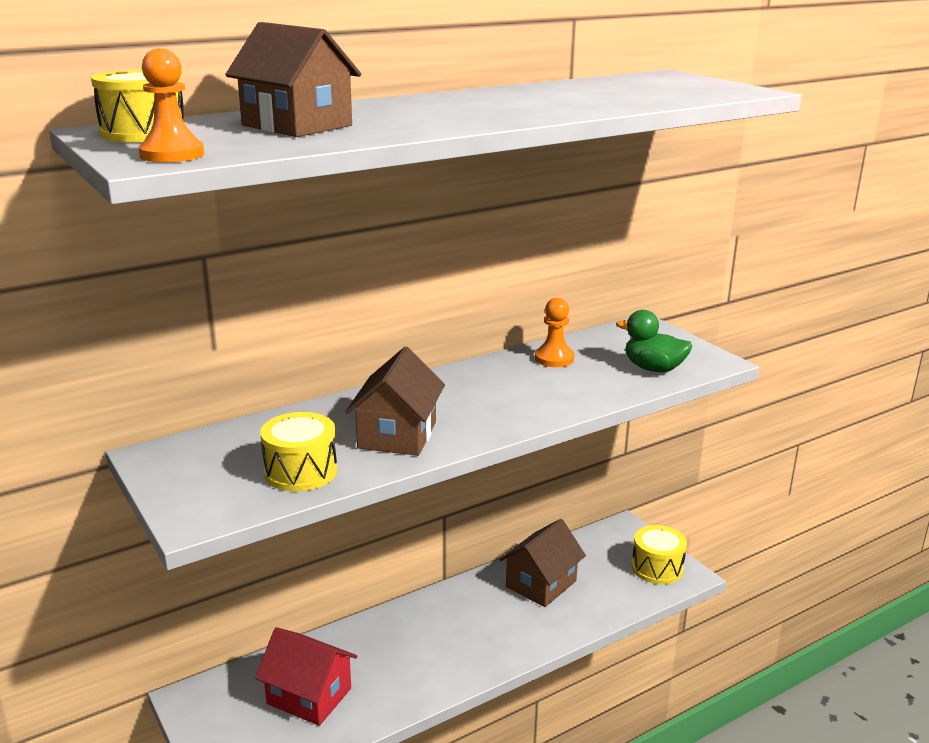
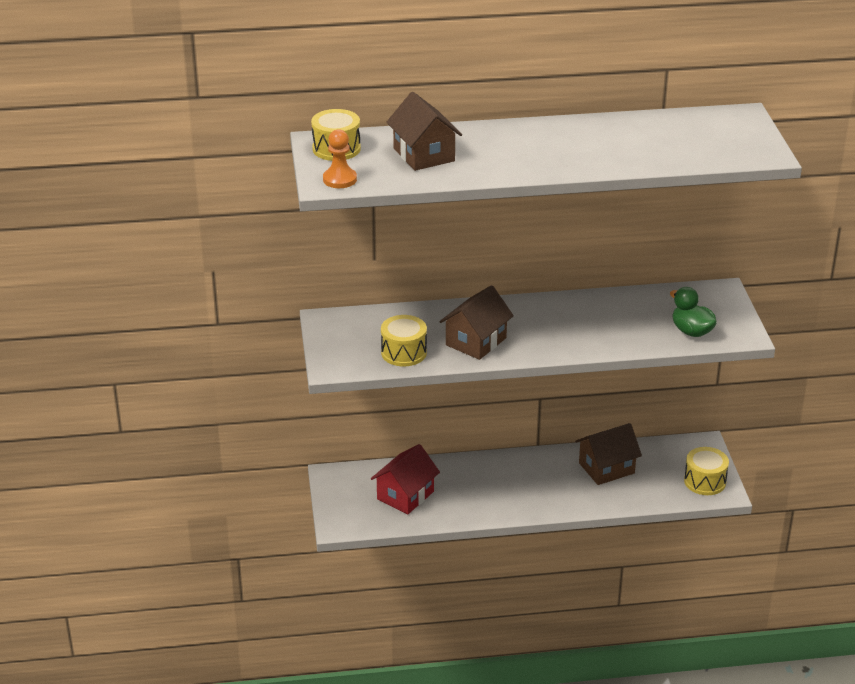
camera: 25 degrees right, 10 degrees up
red house [255,627,357,726] -> red house turned 75 degrees clockwise [371,444,440,514]
orange pawn [535,298,575,367] -> none

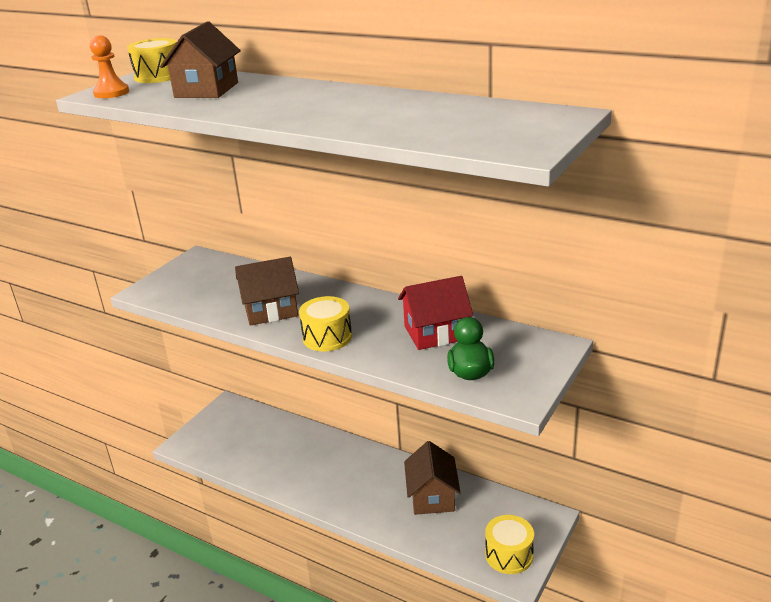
camera: 40 degrees right, 5 degrees down
red house [371,444,440,514] -> red house moved to [398,276,473,350]
yellow drum [381,315,427,366] -> yellow drum moved to [299,296,352,351]
brown house [575,423,642,485] -> brown house turned 75 degrees clockwise [404,441,461,515]

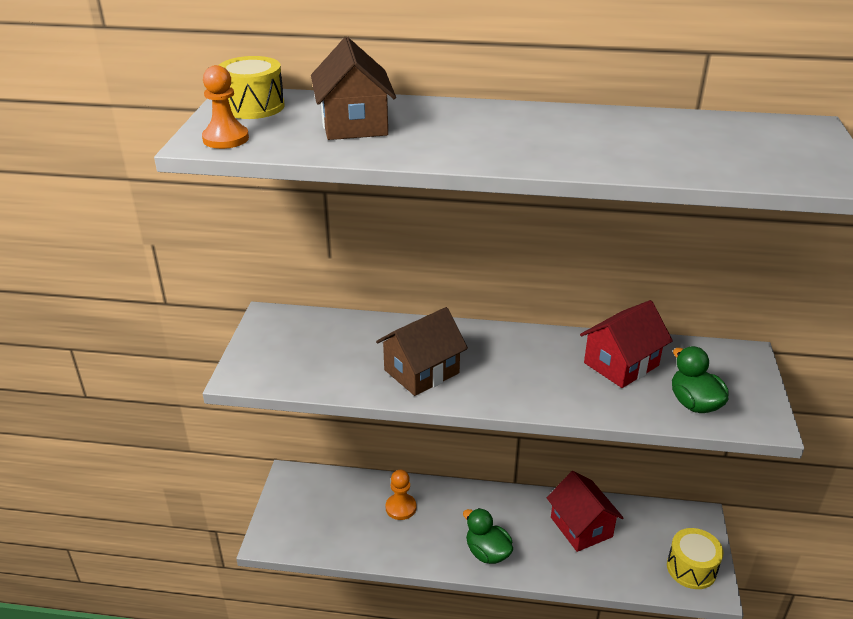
camera: 25 degrees left, 5 degrees up
yellow drum [299,296,352,351] -> none
brown house [404,441,461,515] -> red house [547,471,624,552]
none -> orange pawn [385,470,416,520]
none -> green duck [463,508,513,564]

